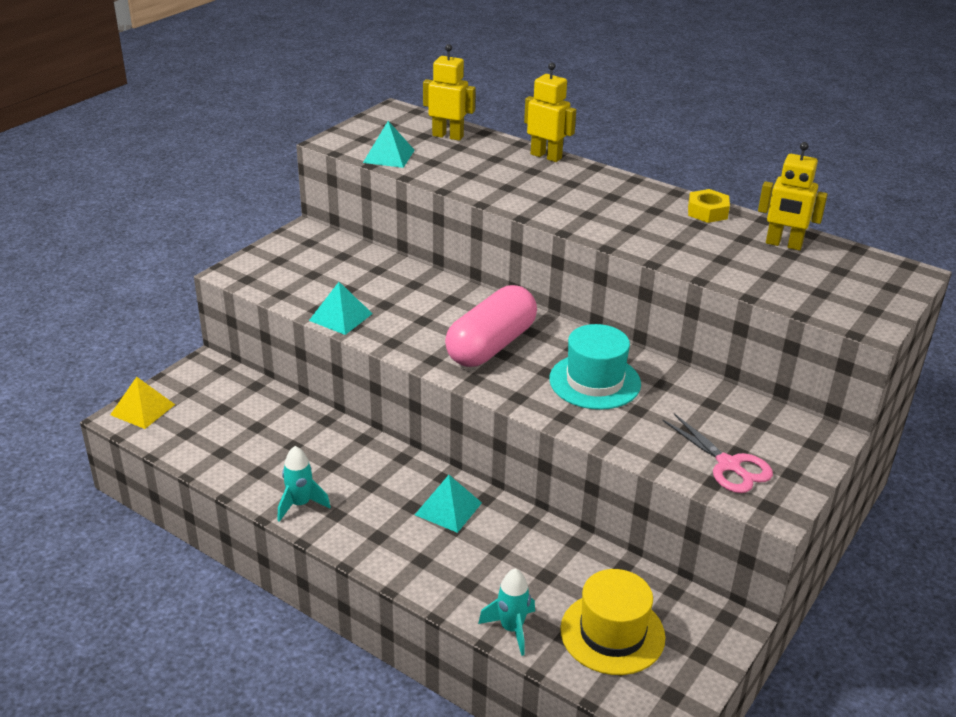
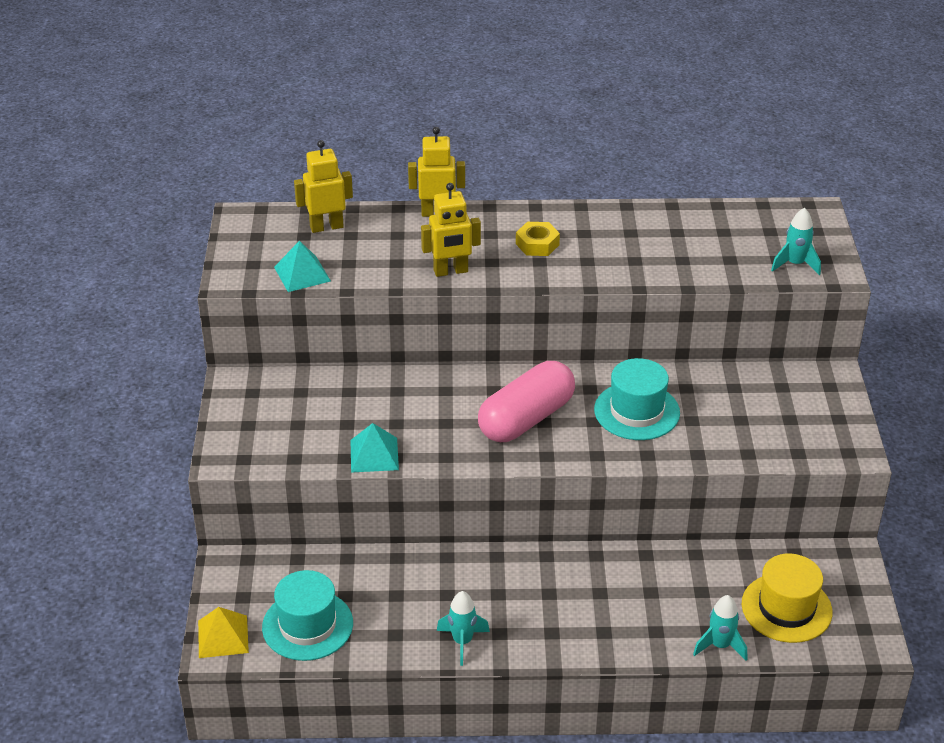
camera: 35 degrees left, 5 degrees up
turquoise pyramid [415,475,482,533] -> none
pink capsule [445,285,537,367] -> pink capsule turned 45 degrees clockwise [478,361,575,442]
pink scissors [662,413,773,493] -> none
yellow nut [688,189,730,223] -> yellow nut moved to [516,222,560,256]
yellow robot [758,142,828,251] -> yellow robot moved to [421,183,481,277]
none -> turquoise hat [262,570,353,661]
none -> turquoise rocket [771,208,821,275]

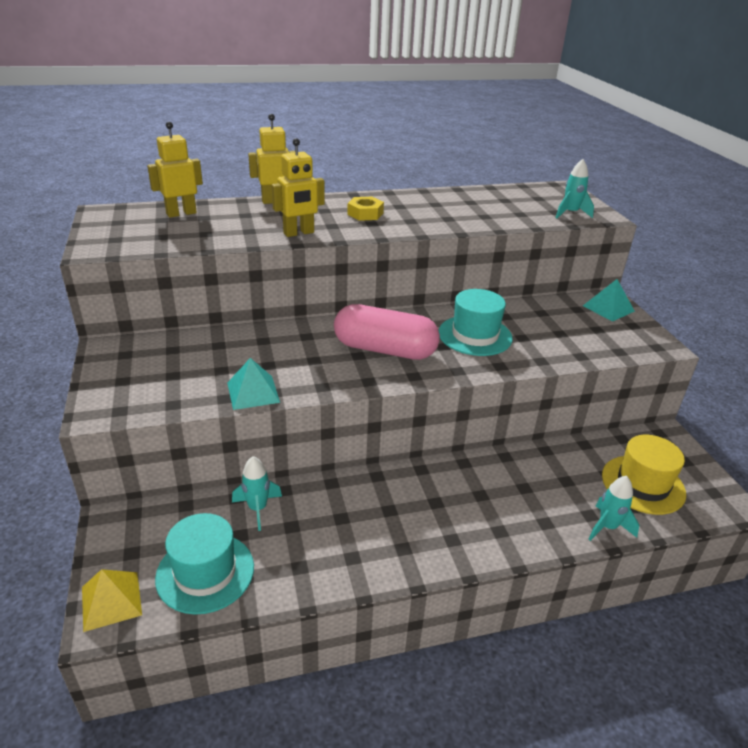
camera: 15 degrees left, 5 degrees down
turquoise pyramid [274,241,331,292] -> turquoise pyramid moved to [583,279,635,322]
turquoise rocket [437,591,490,666] -> turquoise rocket moved to [232,456,282,531]
pink capsule [478,361,575,442] -> pink capsule turned 75 degrees clockwise [334,304,440,360]

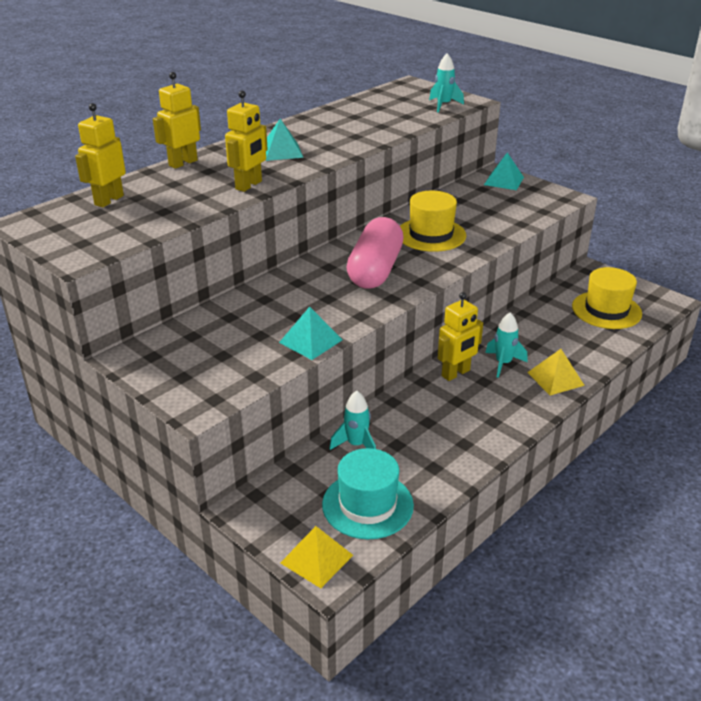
camera: 30 degrees left, 0 degrees up
pink capsule [334,304,440,360] -> pink capsule turned 60 degrees counterclockwise [346,217,404,289]
yellow nut [347,197,384,221] -> turquoise pyramid [265,119,304,161]
turquoise hat [439,289,513,356] -> yellow hat [400,191,466,252]
turquoise rocket [589,476,639,541] -> turquoise rocket moved to [485,313,527,378]
none -> yellow robot [438,292,483,381]
none -> yellow pyramid [527,349,585,395]

